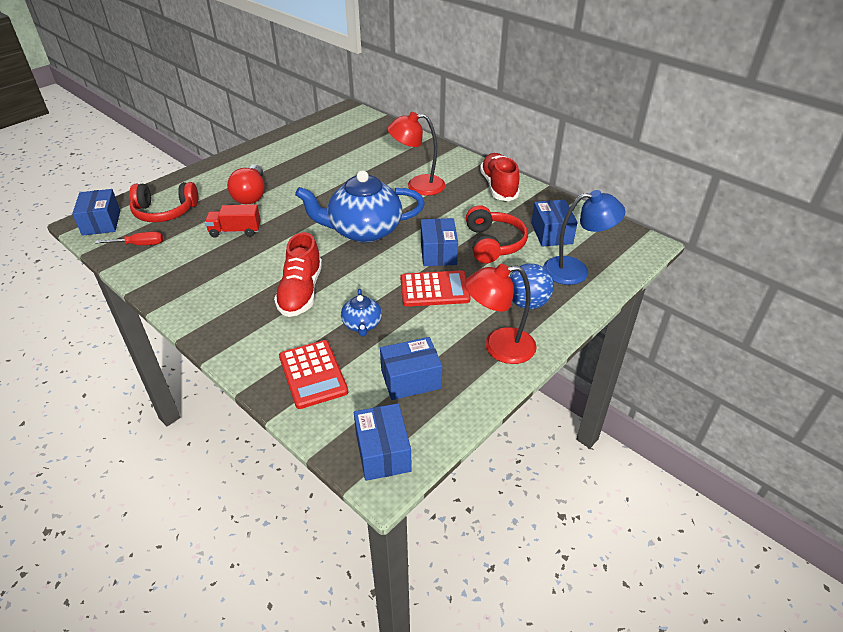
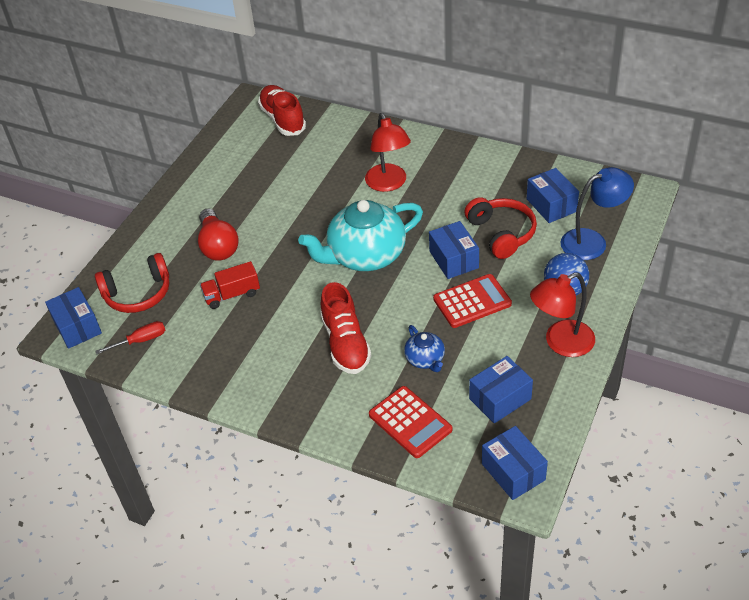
camera: 15 degrees left, 5 degrees up
blue teapot [295,170,425,243] -> turquoise teapot [298,200,423,271]
red lamp [387,112,446,196] -> red lamp turned 90 degrees counterclockwise [365,113,411,192]
red shoe [480,153,520,201] -> red shoe moved to [258,85,306,136]

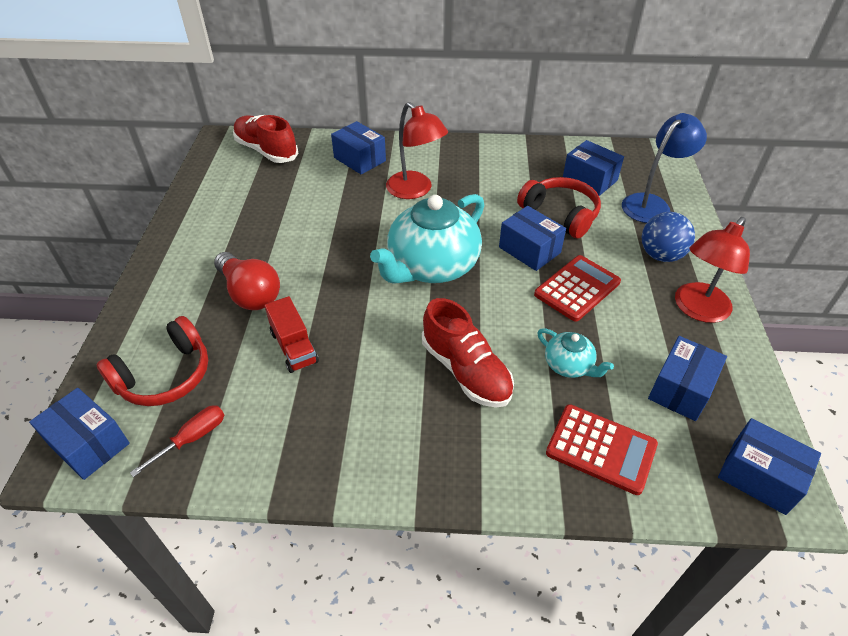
camera: 25 degrees left, 0 degrees up
red truck [200,261,260,309] -> red truck turned 75 degrees counterclockwise [265,296,319,373]
blue teapot [404,325,445,372] -> turquoise teapot [537,328,614,378]
none -> blue box [331,121,386,175]

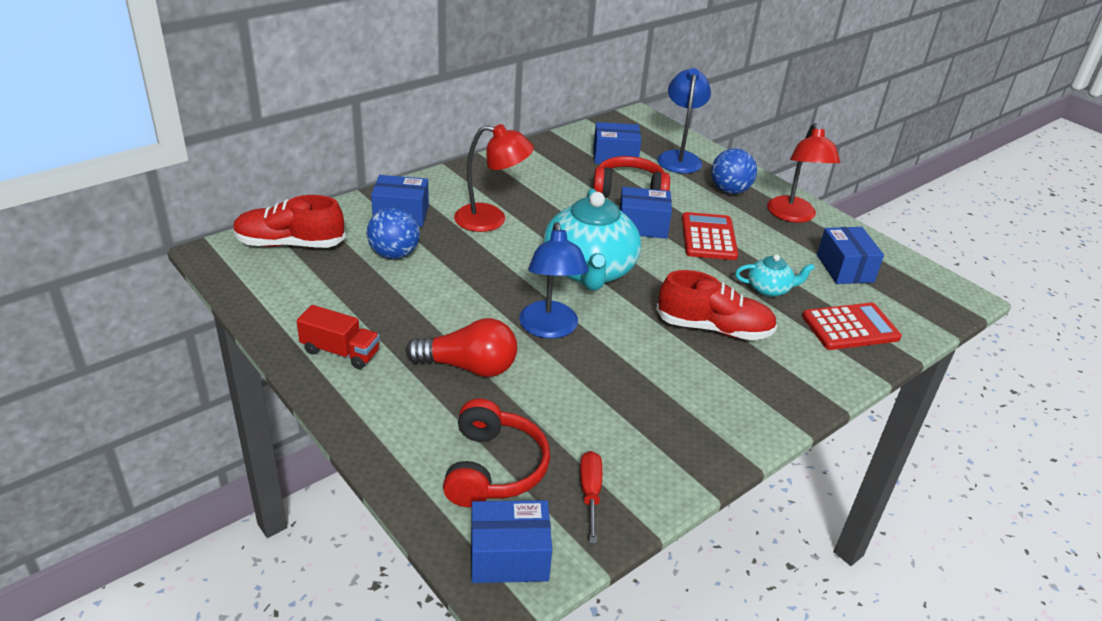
camera: 45 degrees left, 10 degrees down
red truck [265,296,319,373] -> red truck moved to [297,305,380,369]
blue box [718,418,821,515] -> none
none -> blue ball [367,206,420,259]
none -> blue lamp [519,222,589,339]

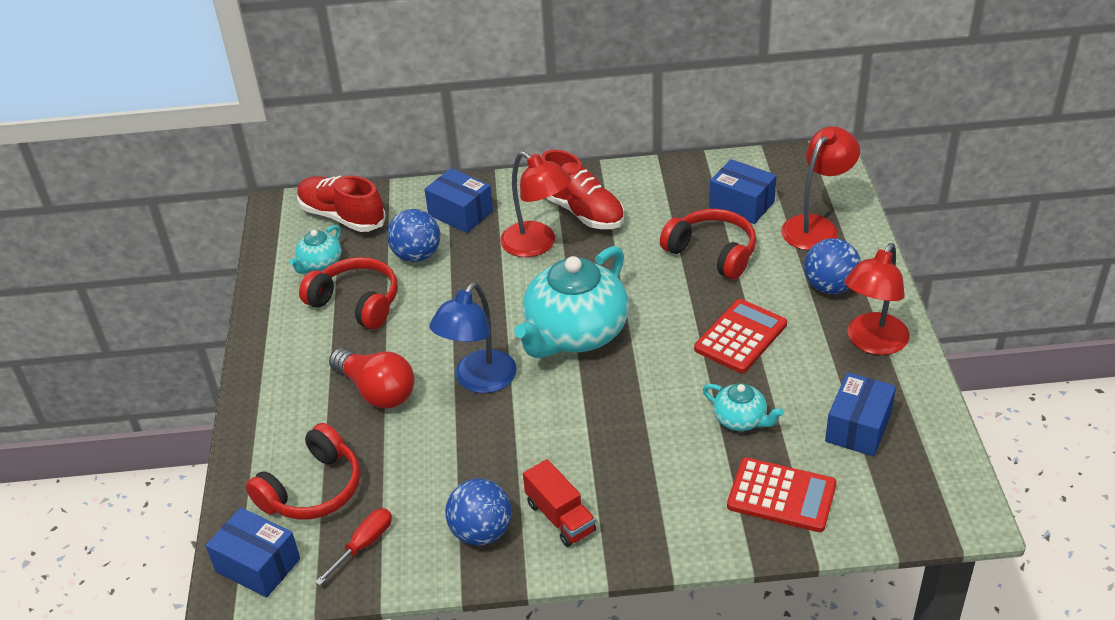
camera: 40 degrees right, 5 degrees up
red truck [297,305,380,369] -> red truck moved to [523,459,596,547]
blue box [619,187,672,239] -> none
red shoe [656,270,777,340] -> red shoe moved to [541,150,624,229]
blue lamp [657,68,711,174] -> red lamp [781,126,860,250]
none -> turquoise teapot [289,225,342,274]
none -> red headphones [299,257,398,329]
none -> blue ball [445,478,512,545]

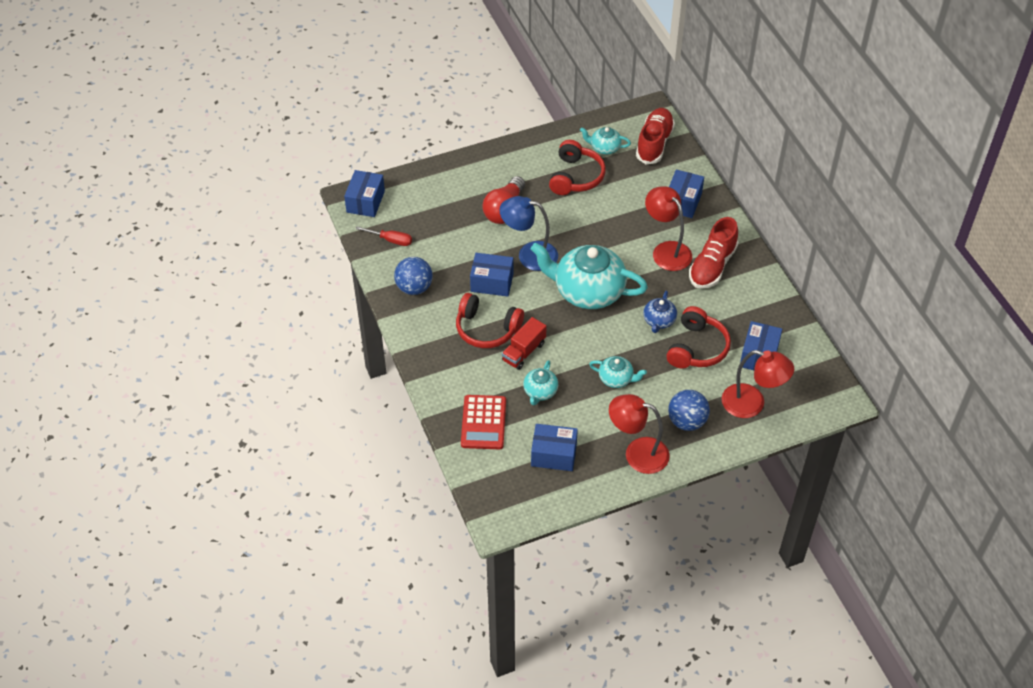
camera: 70 degrees right, 10 degrees up
red headphones [246,423,360,520] -> red headphones moved to [456,293,524,348]
blue ball [387,209,440,262] -> none
red lamp [500,151,571,257] -> red lamp turned 120 degrees clockwise [645,186,692,271]
red truck [523,459,596,547] -> red truck moved to [502,317,546,370]
red calculator [694,299,787,373] -> turquoise teapot [589,356,647,388]
none -> blue box [470,253,514,296]
none -> blue teapot [643,291,677,333]

